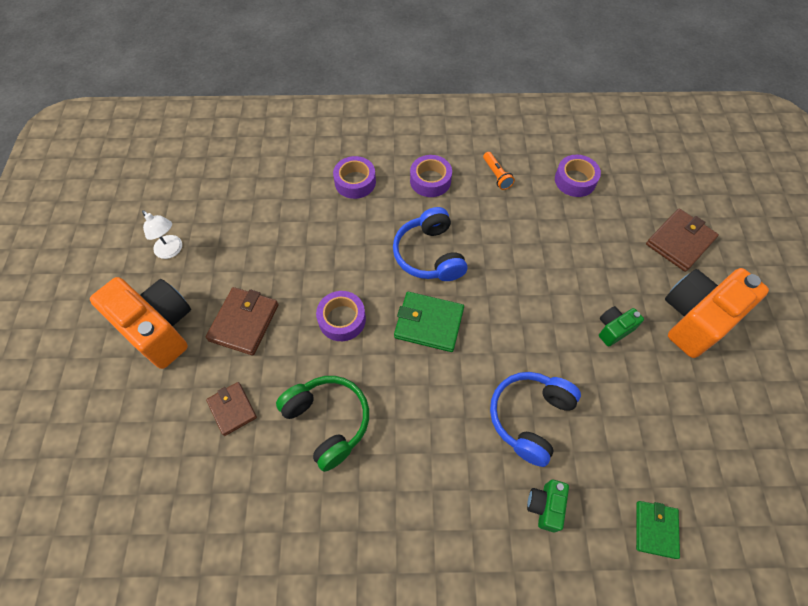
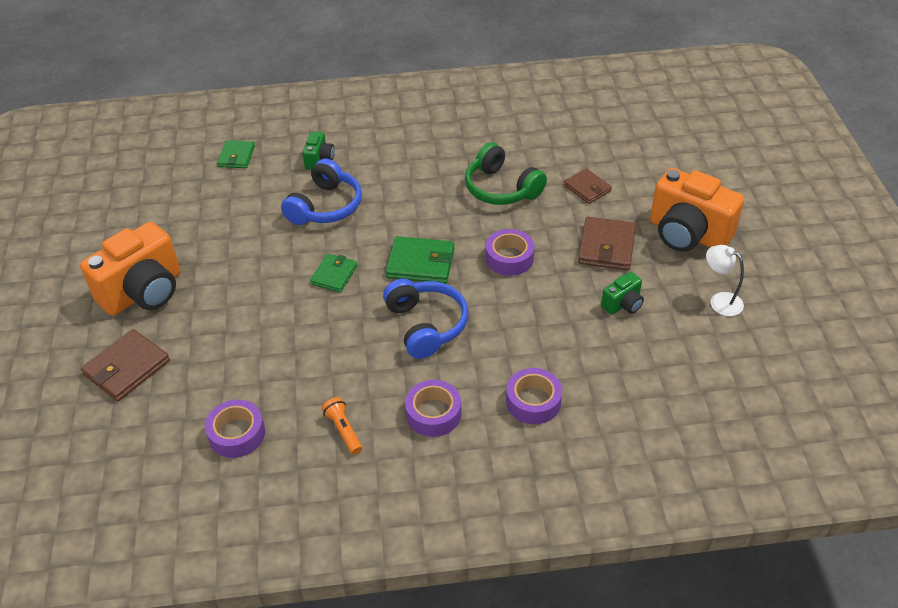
camera: 175 degrees right, 15 degrees down
green camera [599,306,644,347] -> green camera moved to [601,272,644,315]
none -> green wallet [310,254,358,292]

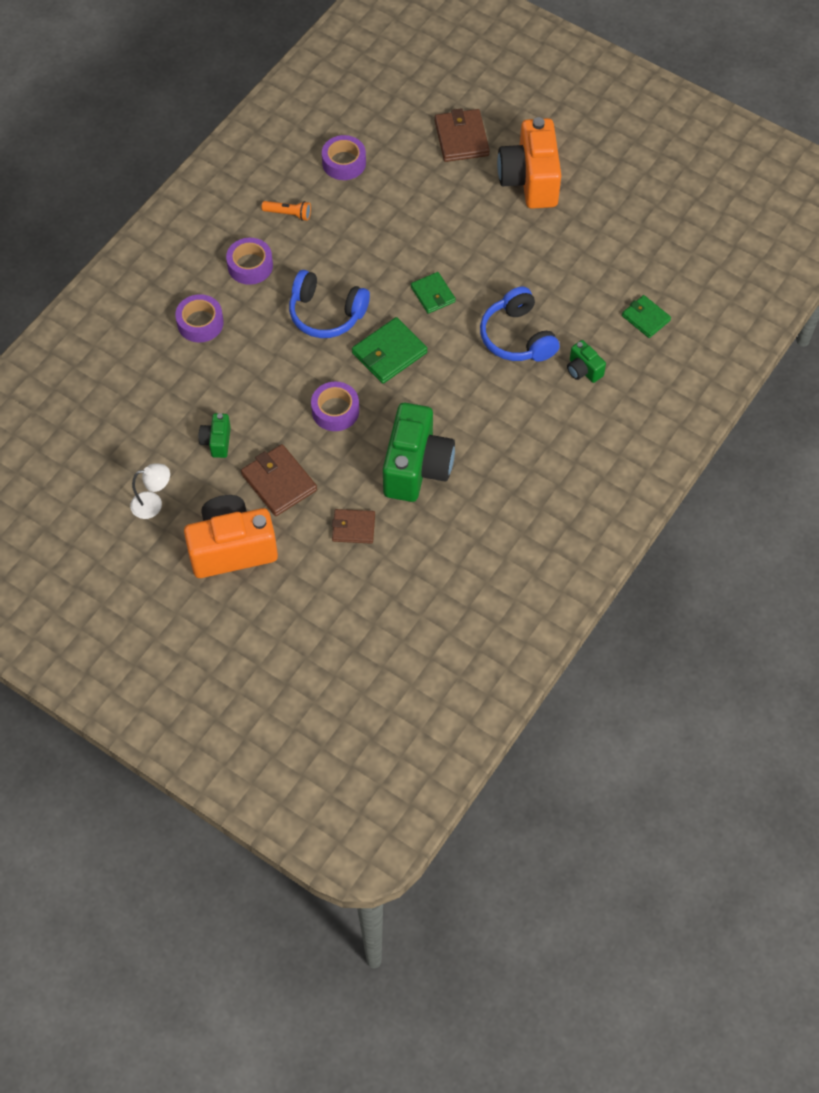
camera: 130 degrees right, 15 degrees up
green headphones [465,142,547,205] -> green camera [383,403,455,502]

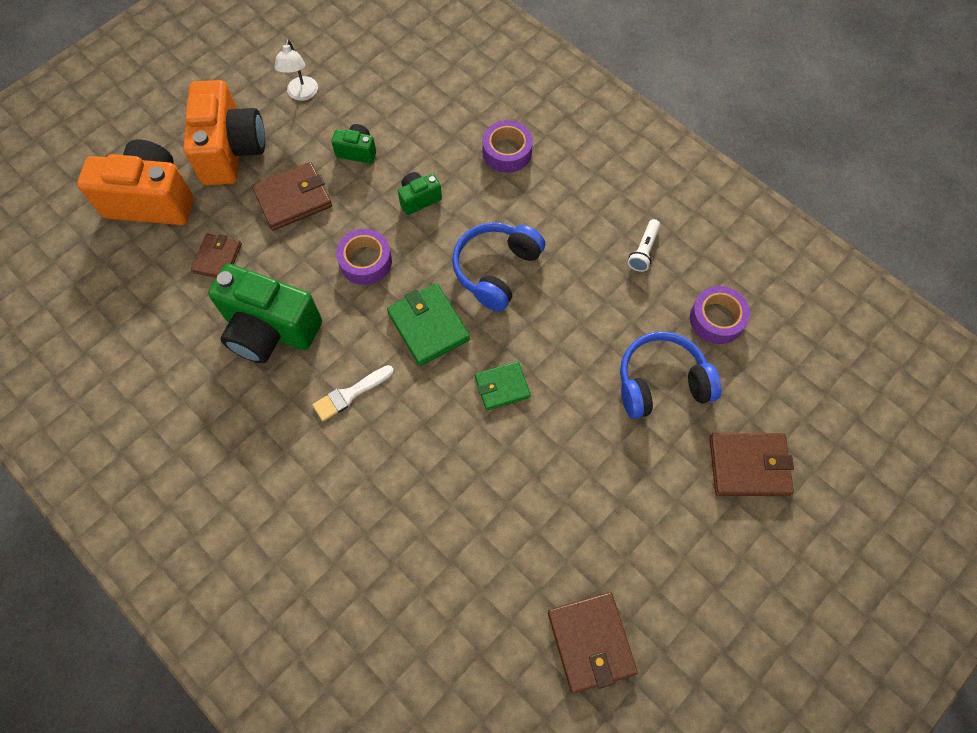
camera: 100 degrees right, 5 degrees up
purple tape [226,238,273,285] -> none
orange flashlight [262,201,311,221] -> white flashlight [628,219,660,272]
blue headphones [480,287,560,362] -> blue headphones moved to [620,331,721,419]
orange camera [497,117,561,209] -> orange camera moved to [77,140,194,225]
green camera [567,340,606,383] -> green camera moved to [398,172,442,215]
green wallet [622,295,671,338] -> none
none -> white brush [312,365,394,421]
none -> brown wallet [548,592,638,693]

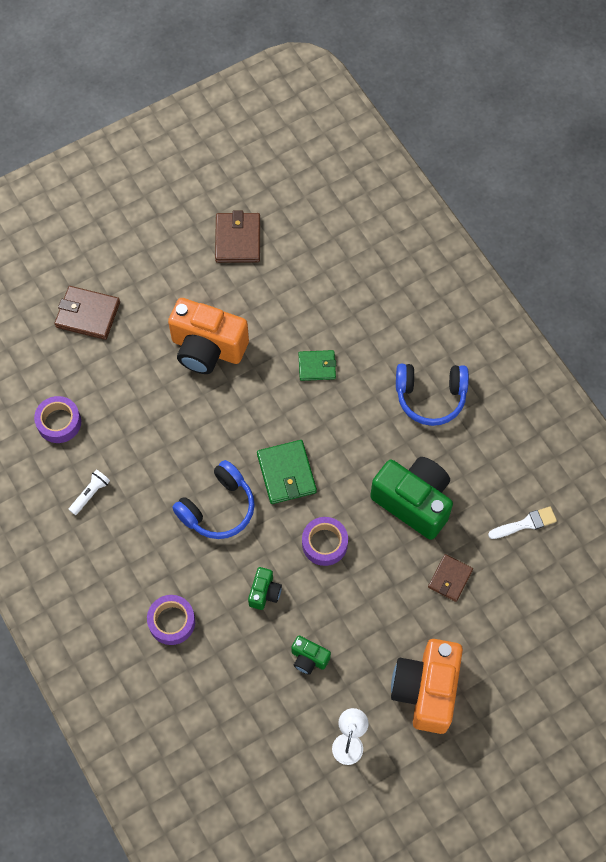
camera: 165 degrees left, 0 degrees up
orange camera [77,140,194,225] -> orange camera moved to [168,298,249,374]
brown wallet [252,162,332,231] -> none
white brush [312,365,394,421] -> white brush moved to [488,506,557,539]
green camera [398,172,442,215] -> green camera turned 60 degrees counterclockwise [248,567,282,610]
green wallet [475,361,531,410] -> green wallet moved to [299,350,336,381]
blue headphones [620,331,721,419] -> blue headphones moved to [396,364,469,426]

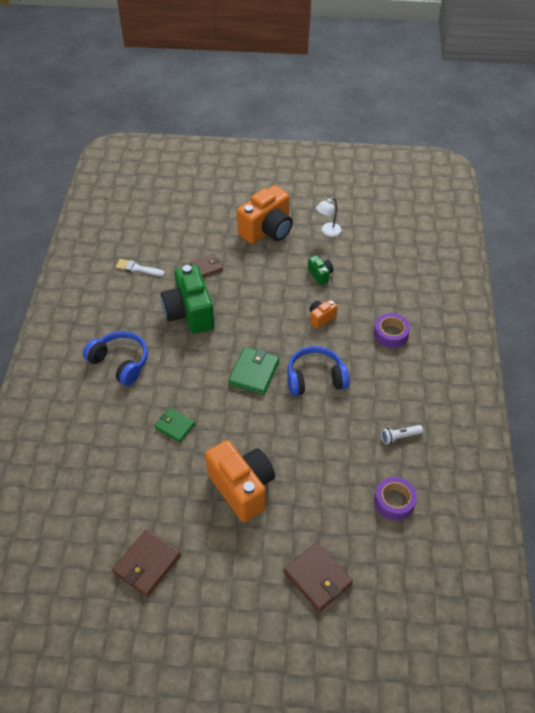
camera: 145 degrees left, 15 degrees down
green camera [248,567,282,610] -> orange camera [309,300,338,329]
purple tape [302,517,348,566] -> none

